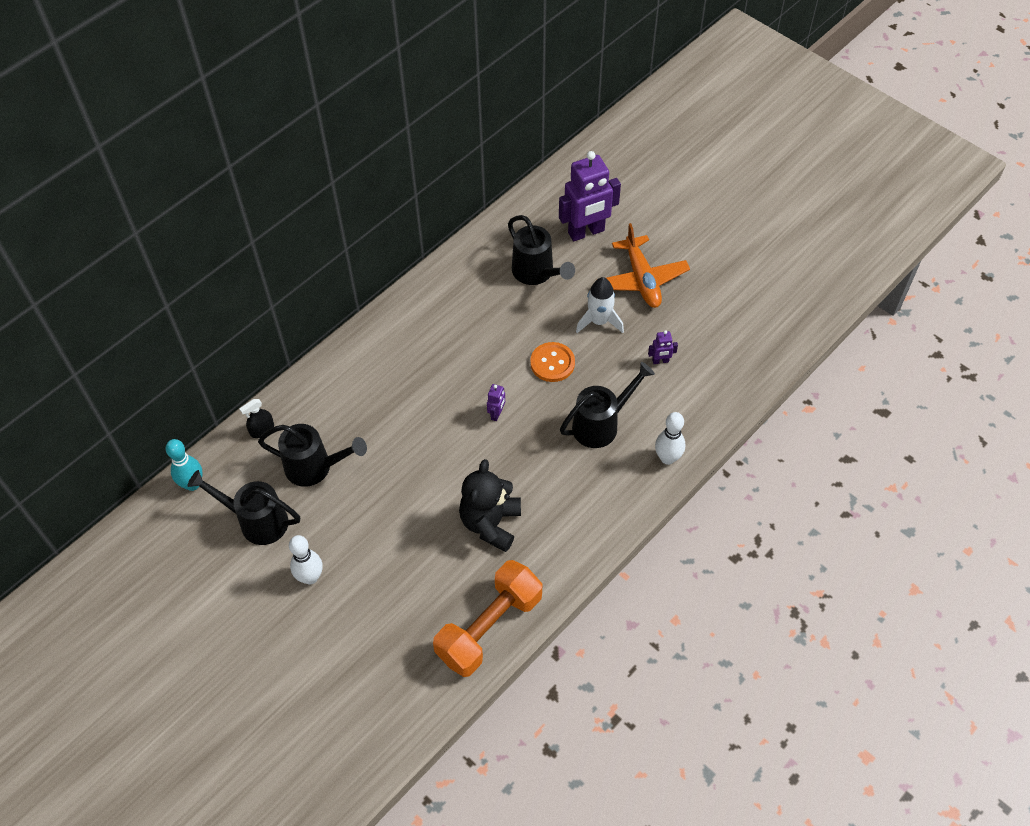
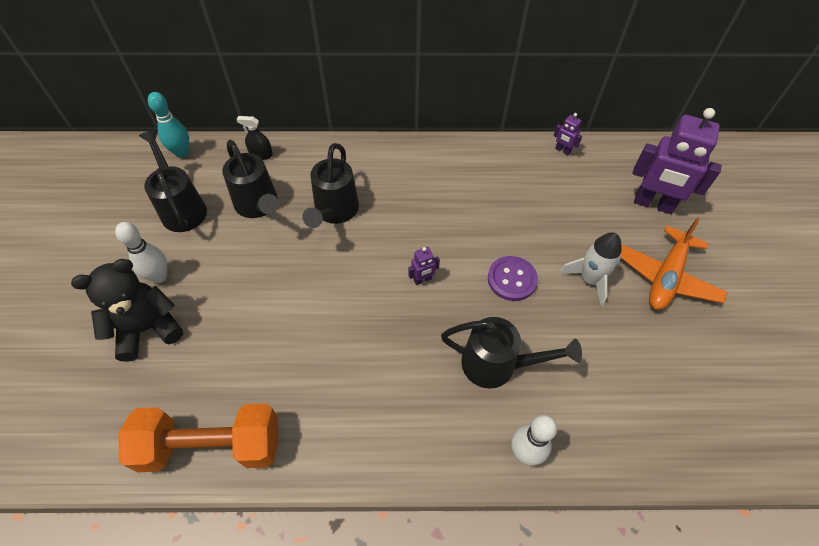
camera: 45 degrees right, 0 degrees up
black teddy bear [459,459,521,552] -> black teddy bear moved to [71,259,183,362]
black watering can [508,215,575,285] -> black watering can moved to [303,143,359,228]
orange button [530,342,575,382] -> purple button [488,256,538,301]
purple robot [648,330,678,364] -> purple robot moved to [553,113,582,155]

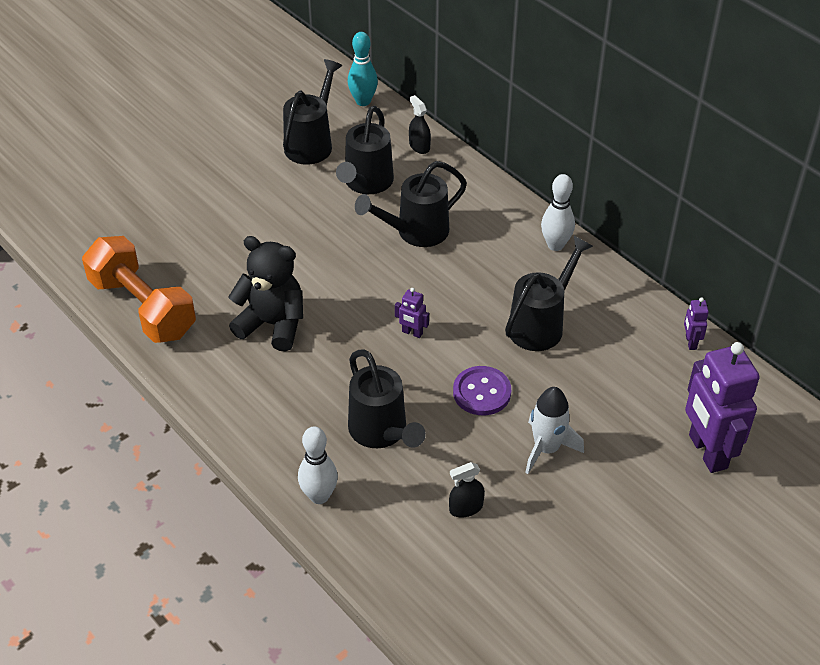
camera: 50 degrees right, 10 degrees down
black teddy bear [71,259,183,362] -> black teddy bear moved to [228,236,303,351]
white bowling pin [115,222,167,283] -> white bowling pin moved to [541,174,575,251]
orange plane [620,217,728,310] -> none
none -> black spray bottle [449,462,485,517]
none -> black watering can [505,236,593,351]

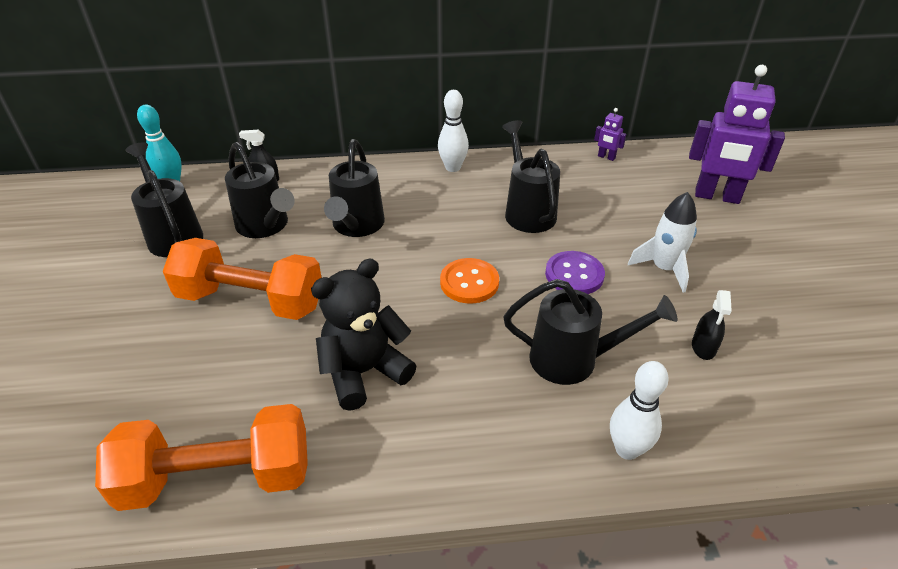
camera: 55 degrees left, 5 degrees down
purple robot [395,288,429,338] -> orange button [440,258,499,304]
none -> orange dumbbell [163,238,322,320]

